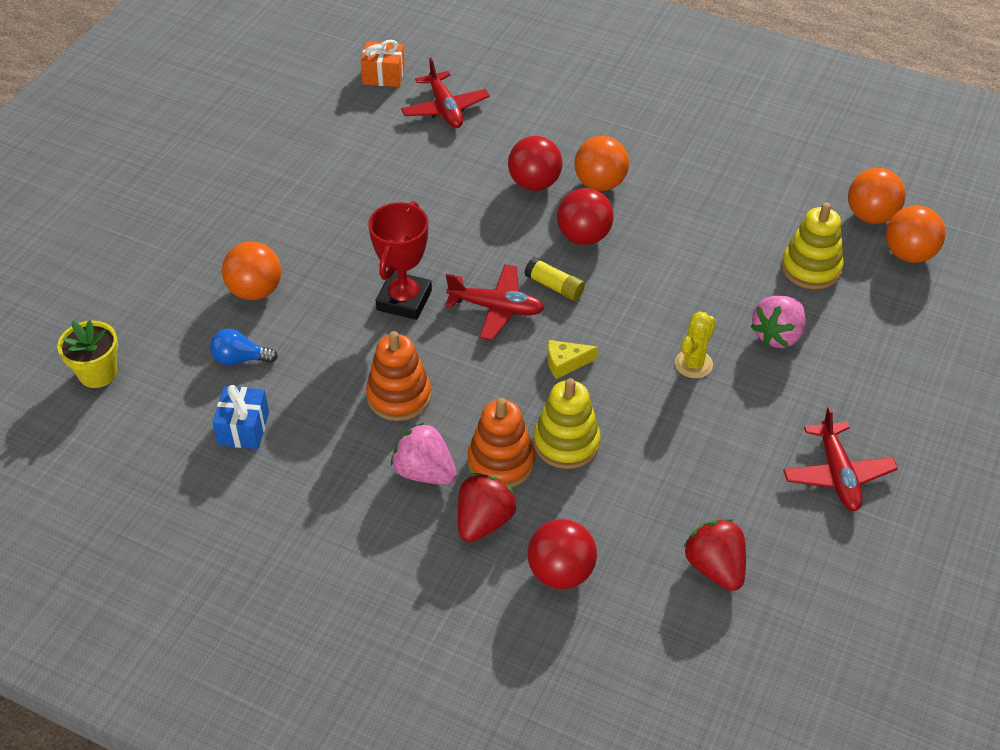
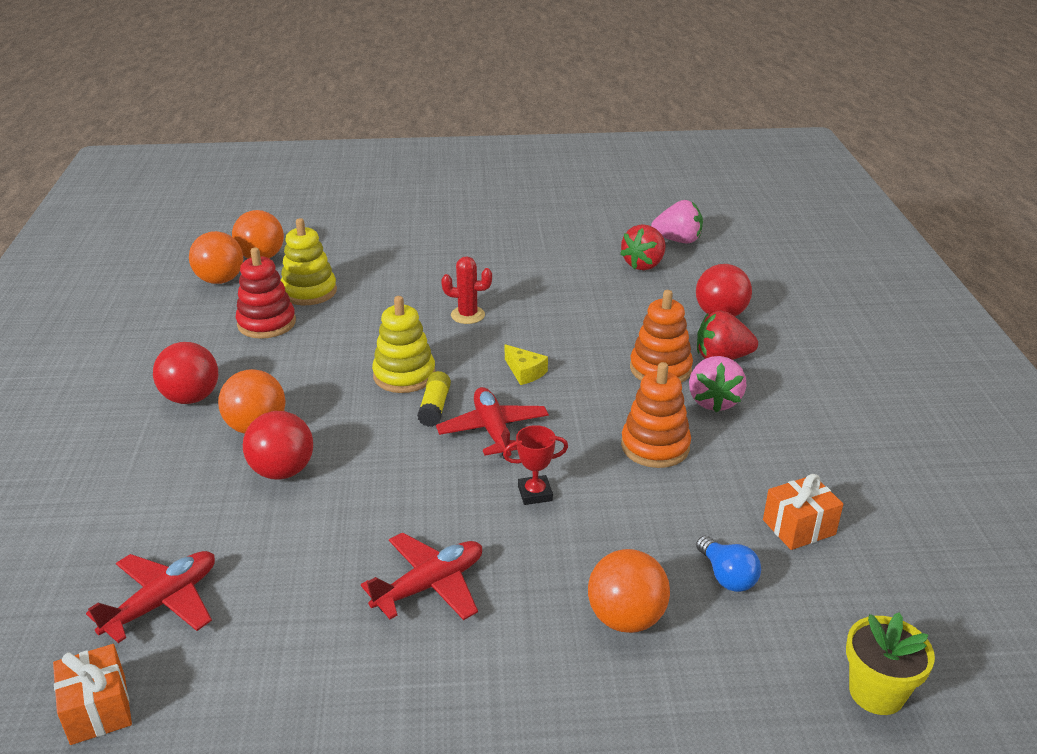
camera: 120 degrees left, 15 degrees down
blue gift [212,385,269,449] -> orange gift [763,474,843,550]
red trophy [368,201,432,320] -> red trophy [503,425,568,505], size x0.56
yellow stacking toy [534,378,601,469] -> yellow stacking toy moved to [372,296,435,393]
red ball [557,188,613,245] -> red ball moved to [153,342,218,404]
yellow cactus [675,311,716,378] -> red cactus [441,256,492,324]
pink strawberry [750,296,805,348] -> pink strawberry moved to [651,200,703,244]
red plane [783,406,898,511] -> red plane moved to [361,532,482,620]
none -> red stacking toy [236,247,296,339]

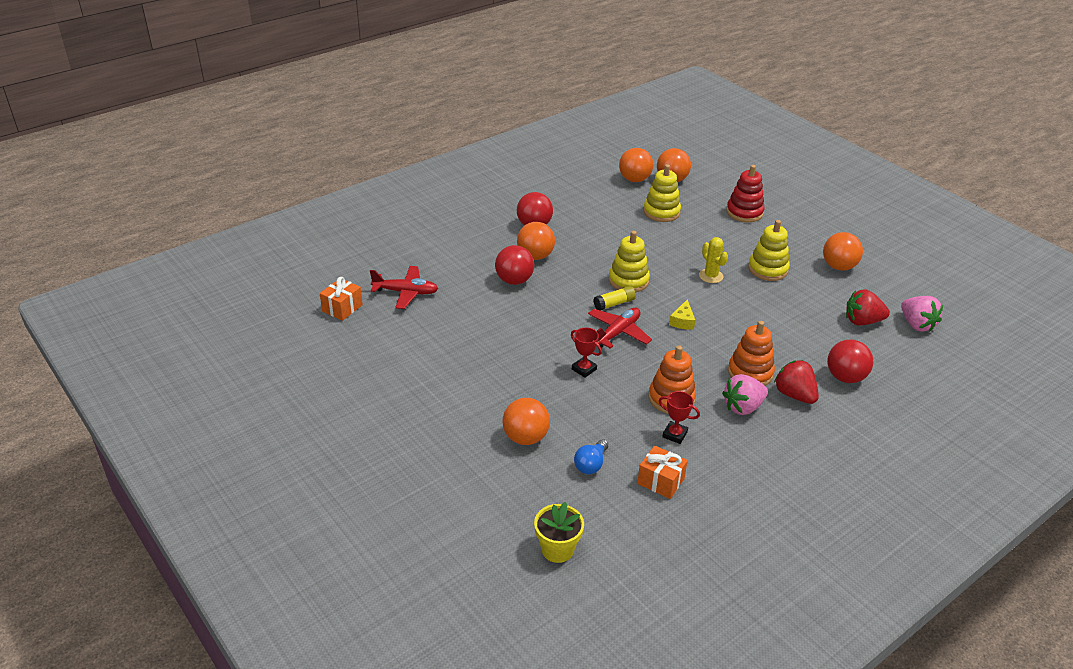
camera: 55 degrees right, 5 degrees up
red stacking toy [236,247,296,339] -> red stacking toy moved to [726,165,765,222]
red plane [361,532,482,620] -> none
red cactus [441,256,492,324] -> yellow cactus [699,237,728,283]
none -> red trophy [659,391,700,444]
none -> yellow stacking toy [748,220,790,281]
none -> orange ball [823,232,863,271]

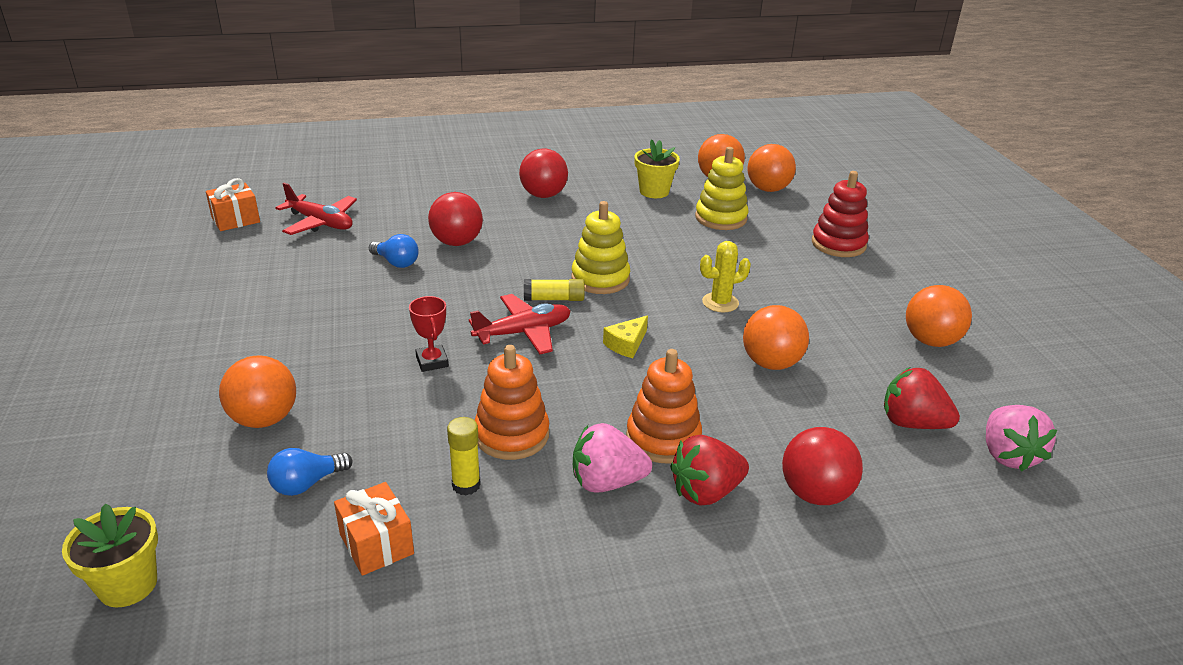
camera: 25 degrees right, 5 degrees down
orange ball [517,222,555,260] -> orange ball moved to [743,305,809,370]
red trophy [659,391,700,444] -> yellow glue stick [447,417,481,496]
yellow cactus [699,237,728,283] -> yellow cactus turned 75 degrees clockwise [700,241,751,313]
yellow stacking toy [748,220,790,281] -> none
red strawberry [774,360,819,404] -> red strawberry turned 105 degrees counterclockwise [670,435,749,506]
none -> blue light bulb [369,234,419,268]
none -> yellow flower pot [634,139,680,198]

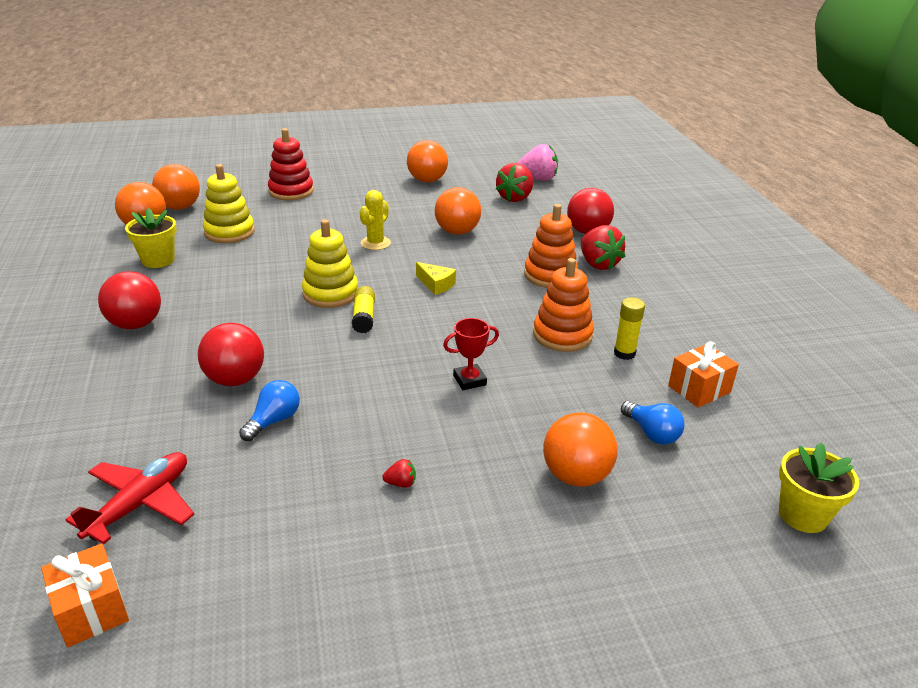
camera: 90 degrees left, 0 degrees up
red plane [469,294,571,354] -> none
pink strawberry [573,423,652,493] -> none
yellow cactus [700,241,751,313] -> yellow cactus turned 45 degrees clockwise [360,190,391,250]
none -> red strawberry [382,459,416,488]

